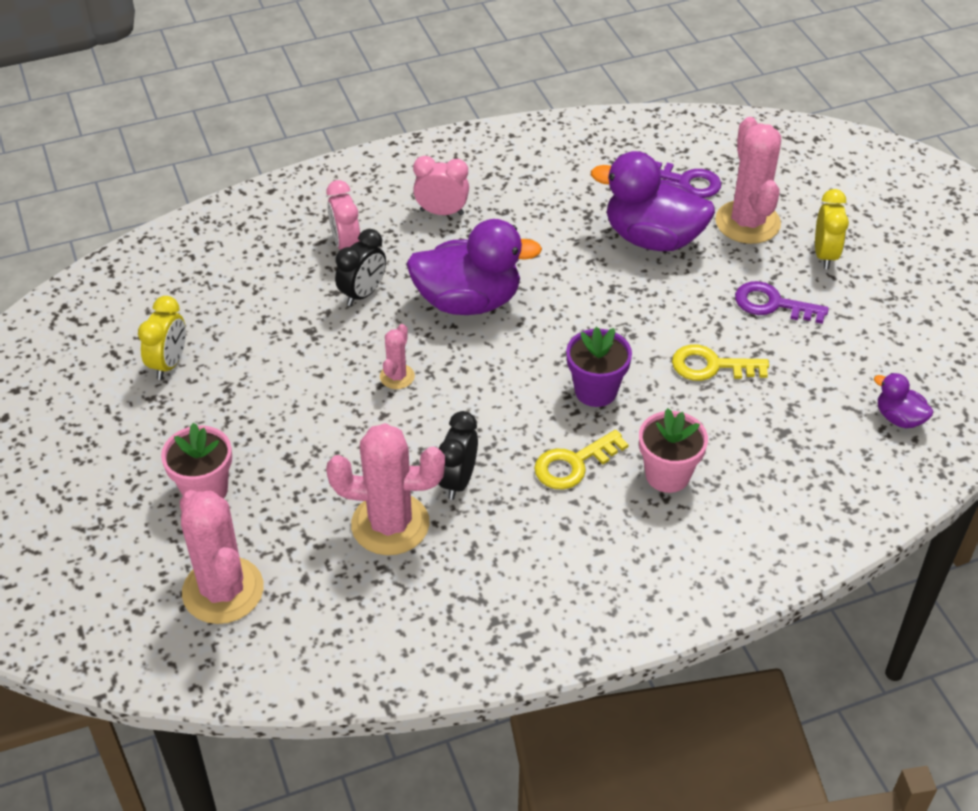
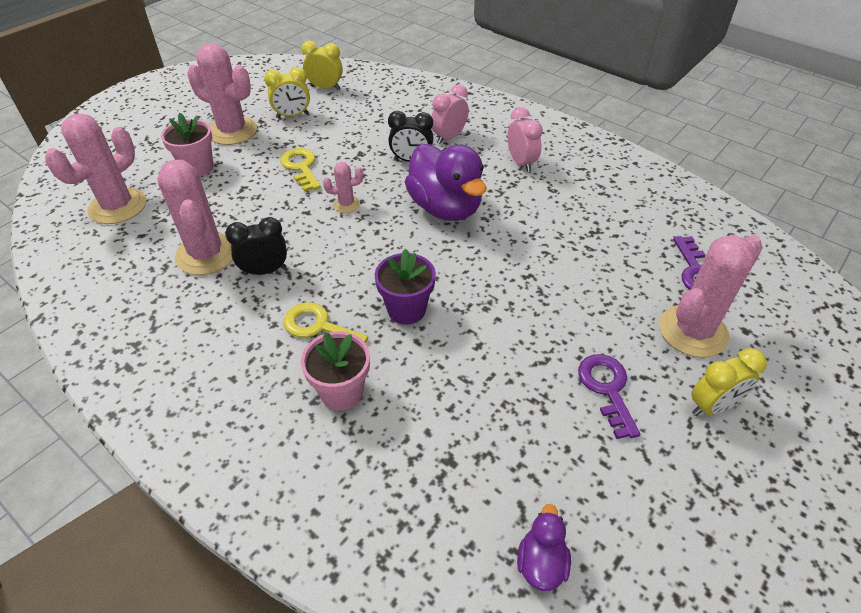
camera: 60 degrees right, 0 degrees up
purple duck [591,151,715,251] -> none
yellow key [672,344,769,381] -> yellow key moved to [280,148,321,192]
none -> pink cactus [187,43,257,145]
none -> yellow clock [301,41,343,90]

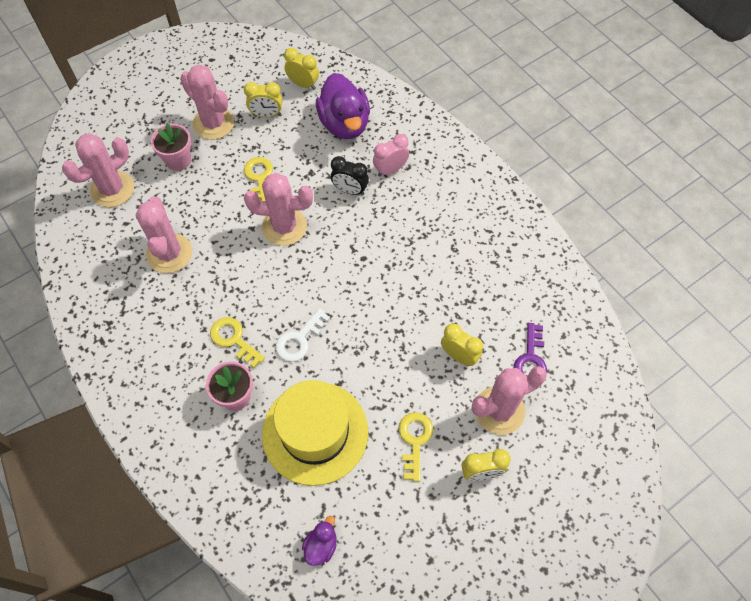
camera: 15 degrees right, 15 degrees up
black clock [225,217,287,275] -> none
pink cactus [323,162,364,213] -> pink cactus [244,173,313,246], size x2.05
purple flower pot [375,248,436,325] -> white key [276,308,330,362]
purple duck [405,144,487,221] -> purple duck moved to [316,73,370,139]
pink clock [508,107,543,172] -> none
purple key [578,354,640,439] -> yellow key [399,412,433,482]
none -> yellow hat [262,380,368,486]
none -> yellow clock [441,324,483,366]

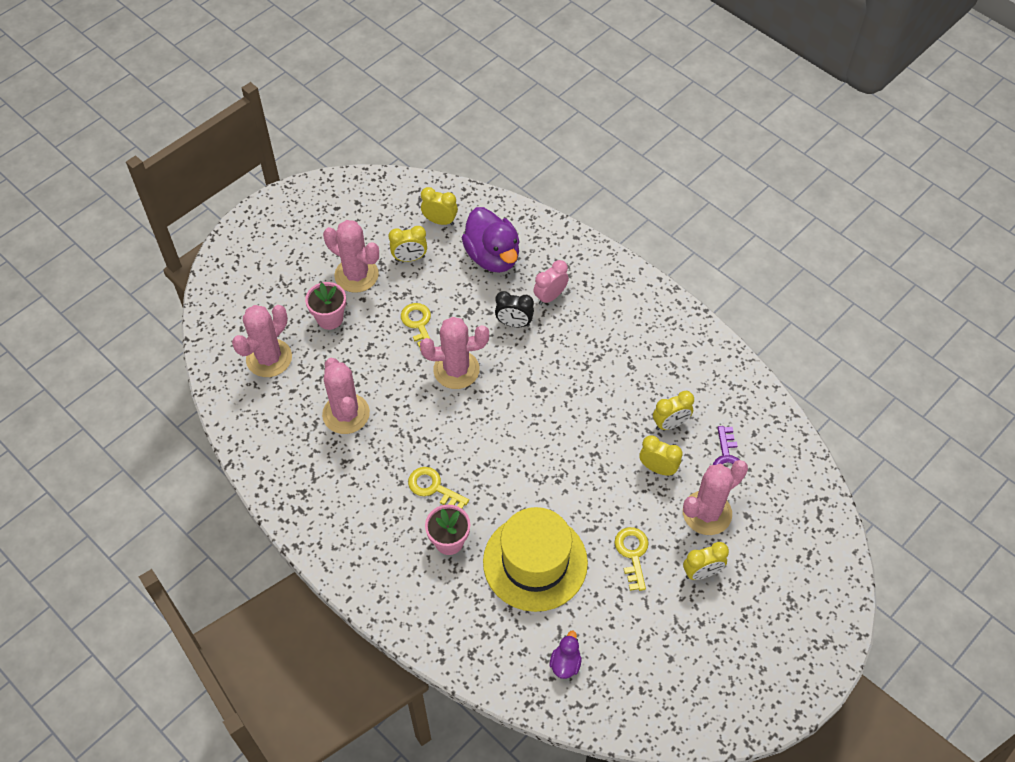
camera: 10 degrees left, 5 degrees down
white key [276,308,330,362] -> none
none -> yellow clock [653,391,694,430]

